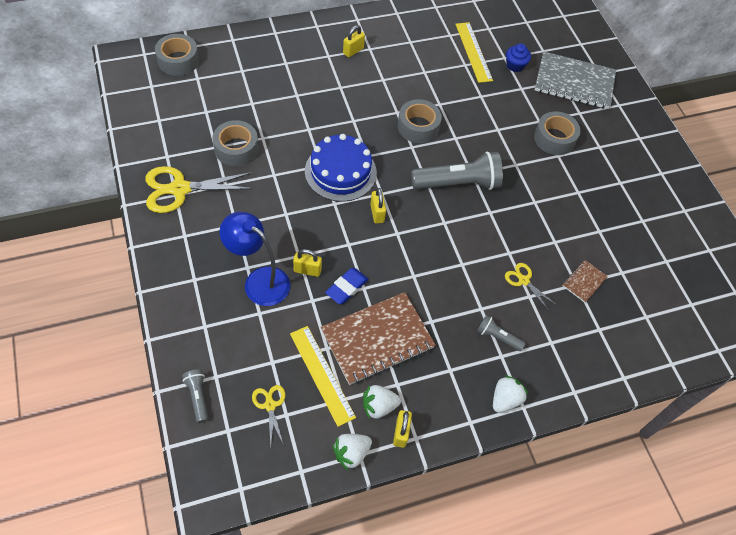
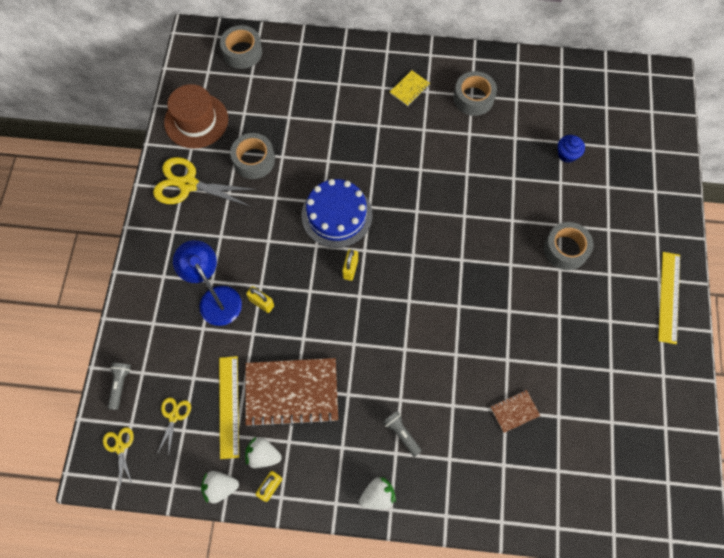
camera: 30 degrees right, 10 degrees up
blue eraser [325,268,369,304] -> none
yellow padlock [343,25,365,57] -> yellow notebook [390,70,430,106]
grey tape [398,99,442,143] -> grey tape moved to [454,71,497,116]
grey flashlight [411,151,503,190] -> none
yellow ruler [455,22,493,83] -> yellow ruler moved to [658,252,680,344]
yellow scissors [505,263,555,311] -> yellow scissors moved to [103,427,134,489]
grey notebook [535,51,616,109] -> none
none -> brown hat [164,84,228,149]

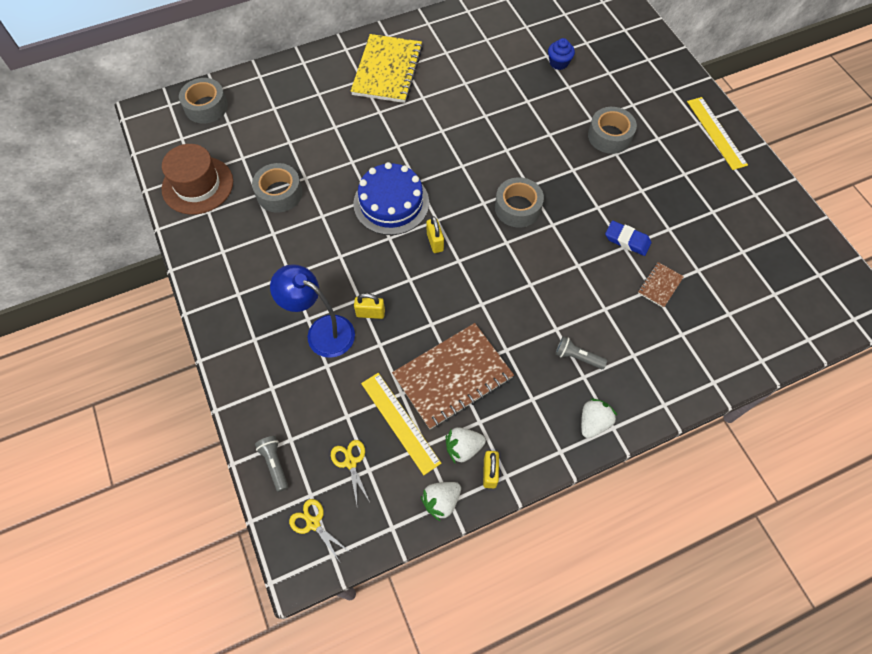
camera: 30 degrees left, 5 degrees down
yellow scissors [153,157,257,207] -> none
yellow notebook [390,70,430,106] -> yellow notebook [351,34,423,103], size x2.21
grey tape [454,71,497,116] -> grey tape moved to [495,177,544,227]
none -> blue eraser [605,221,651,256]

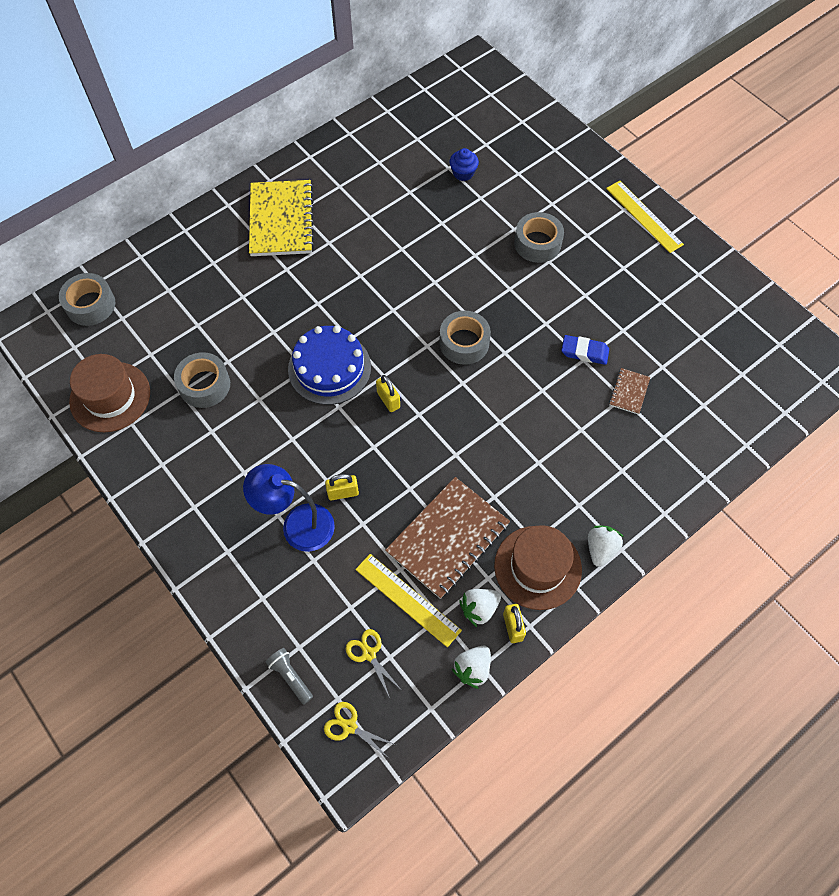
camera: 15 degrees left, 0 degrees up
grey flashlight [555,336,607,369] -> none
none -> brown hat [494,525,582,610]

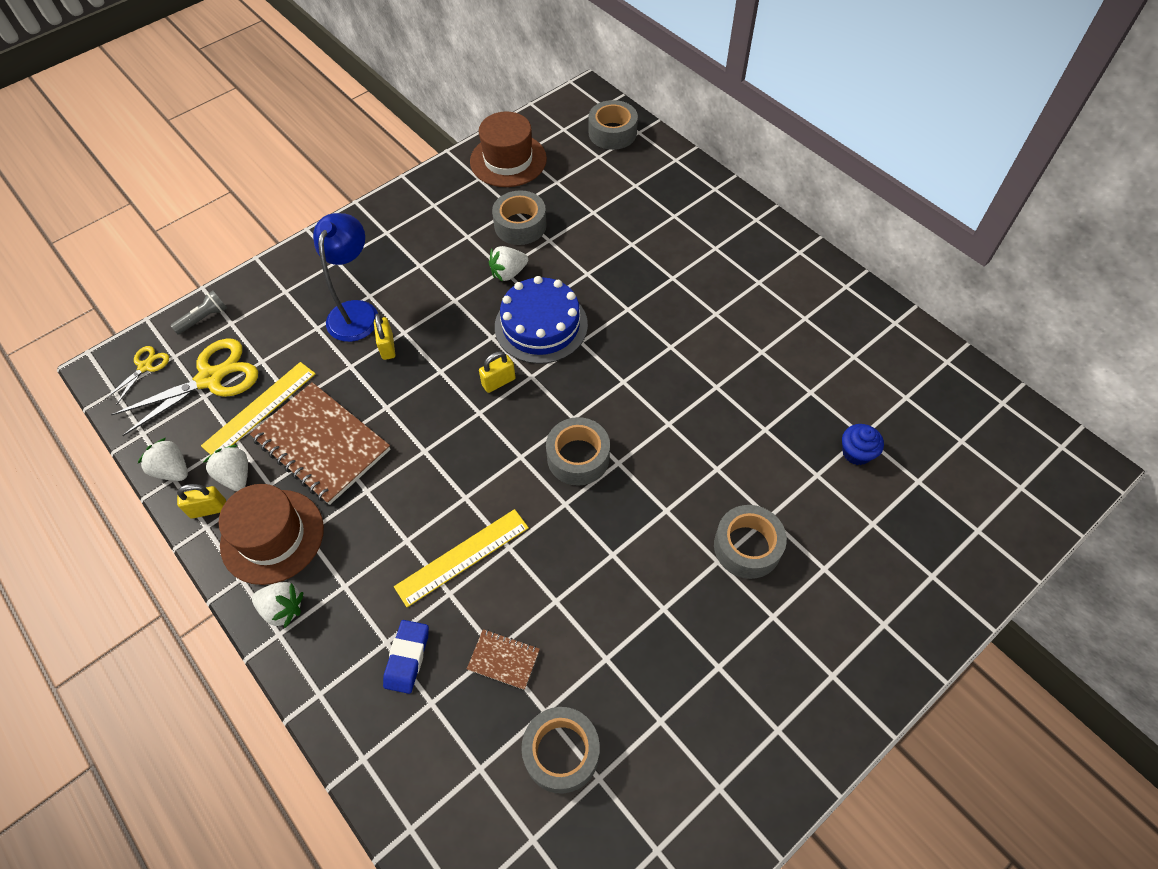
camera: 90 degrees right, 5 degrees down
yellow notebook [249,180,314,256] -> none
yellow scissors [346,629,400,698] -> yellow scissors [111,338,258,436], size x1.97
blue eraser [561,335,609,365] -> blue eraser moved to [383,620,429,694]
yellow ruler [606,181,684,253] -> yellow ruler moved to [394,509,529,607]
none -> white strawberry [489,246,528,282]
none -> grey tape [521,707,600,794]

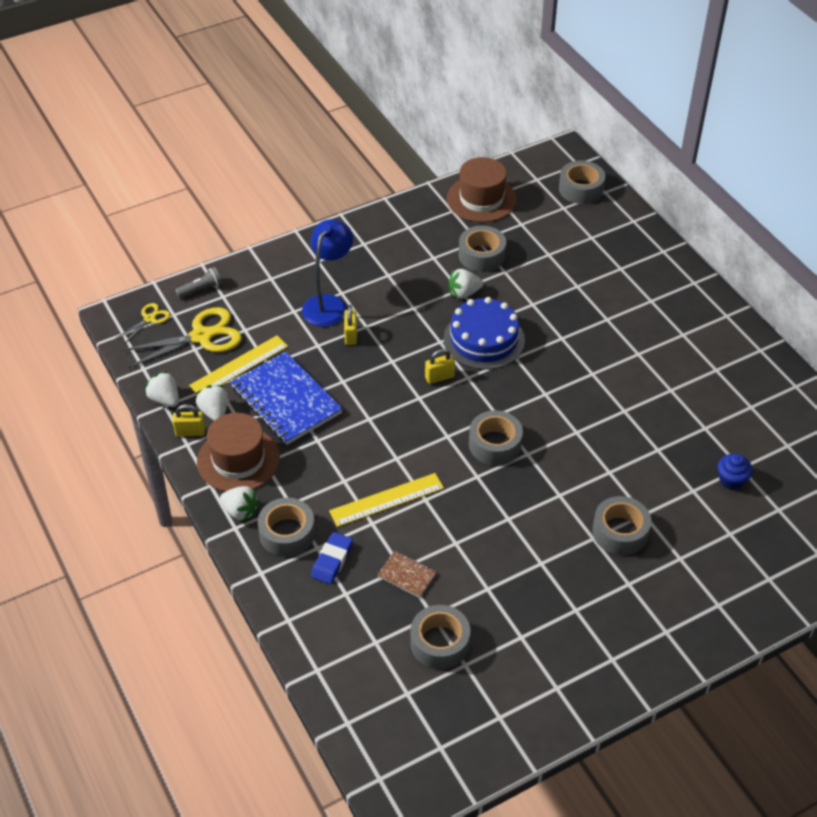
camera: 10 degrees right, 10 degrees down
brown notebook [250,382,390,505] -> blue notebook [231,352,342,445]
none -> grey tape [258,498,315,557]

